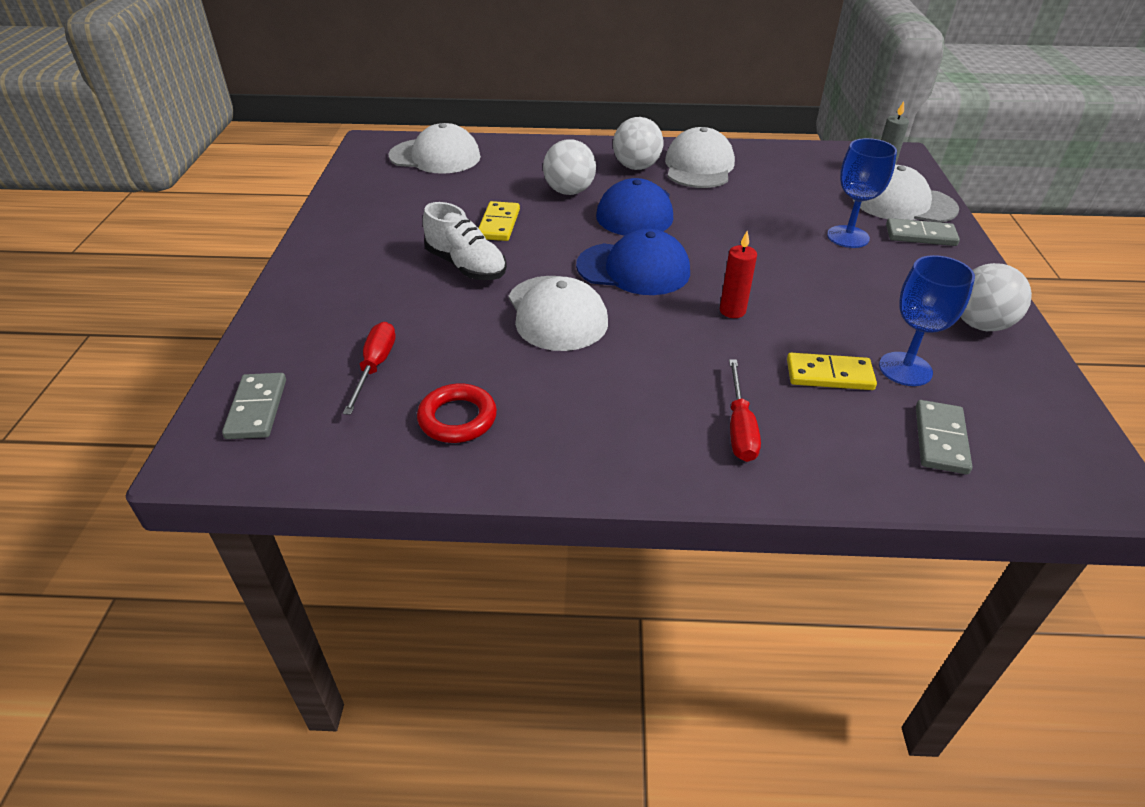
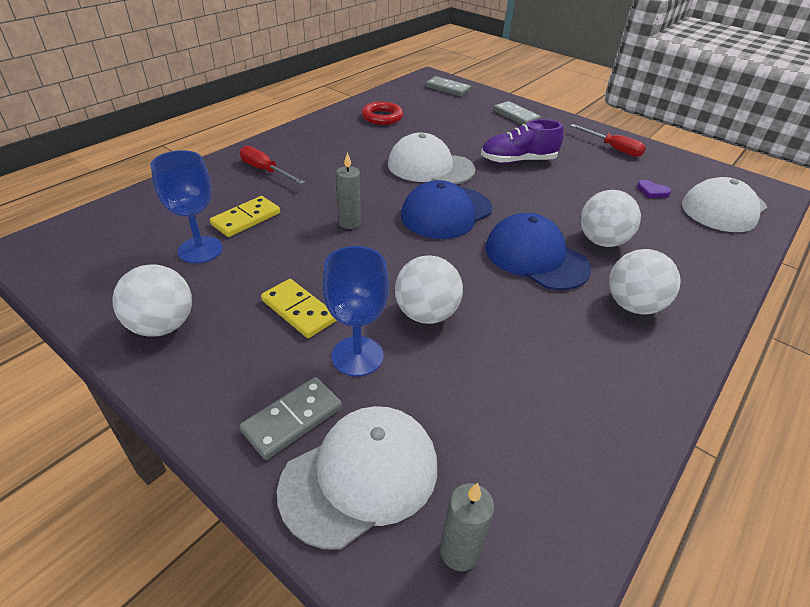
camera: 125 degrees right, 0 degrees up
red screwdriver [343,322,396,415] -> red screwdriver moved to [570,124,646,157]
white shoe [423,202,507,280] -> purple shoe [481,119,564,164]
yellow domino [479,201,520,241] -> yellow domino moved to [261,279,337,338]
white cap [665,127,735,188] -> none
red candle [720,231,757,318] -> grey candle [336,152,361,229]
grey domino [916,400,973,474] -> grey domino moved to [493,101,541,125]
none -> white ball [395,255,463,324]
none -> purple heart [637,180,671,198]

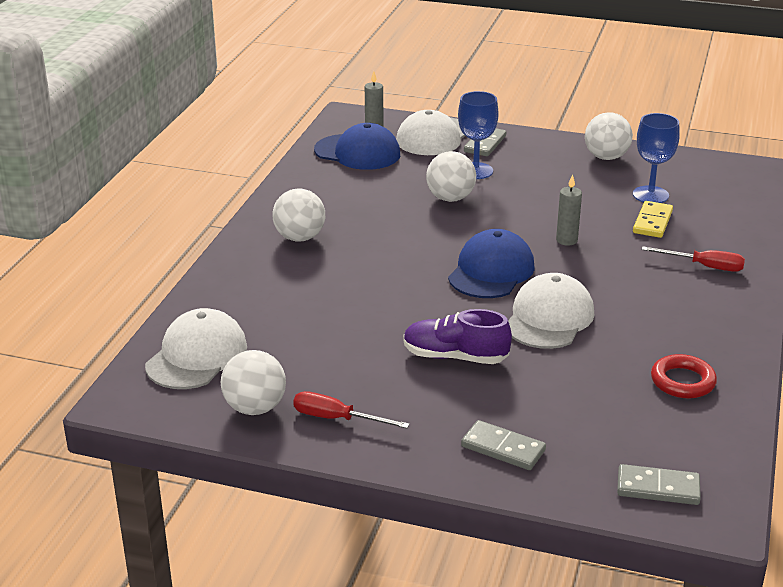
camera: 160 degrees right, 10 degrees down
yellow domino [261,279,337,338] -> none
white cap [388,133,475,184] -> white cap turned 60 degrees counterclockwise [508,273,594,349]
purple shoe [481,119,564,164] -> purple shoe turned 135 degrees counterclockwise [403,309,512,364]
blue cap [486,213,591,290] -> blue cap moved to [314,123,400,170]
white ball [580,190,641,247] -> white ball moved to [221,350,286,415]
purple heart [637,180,671,198] -> none

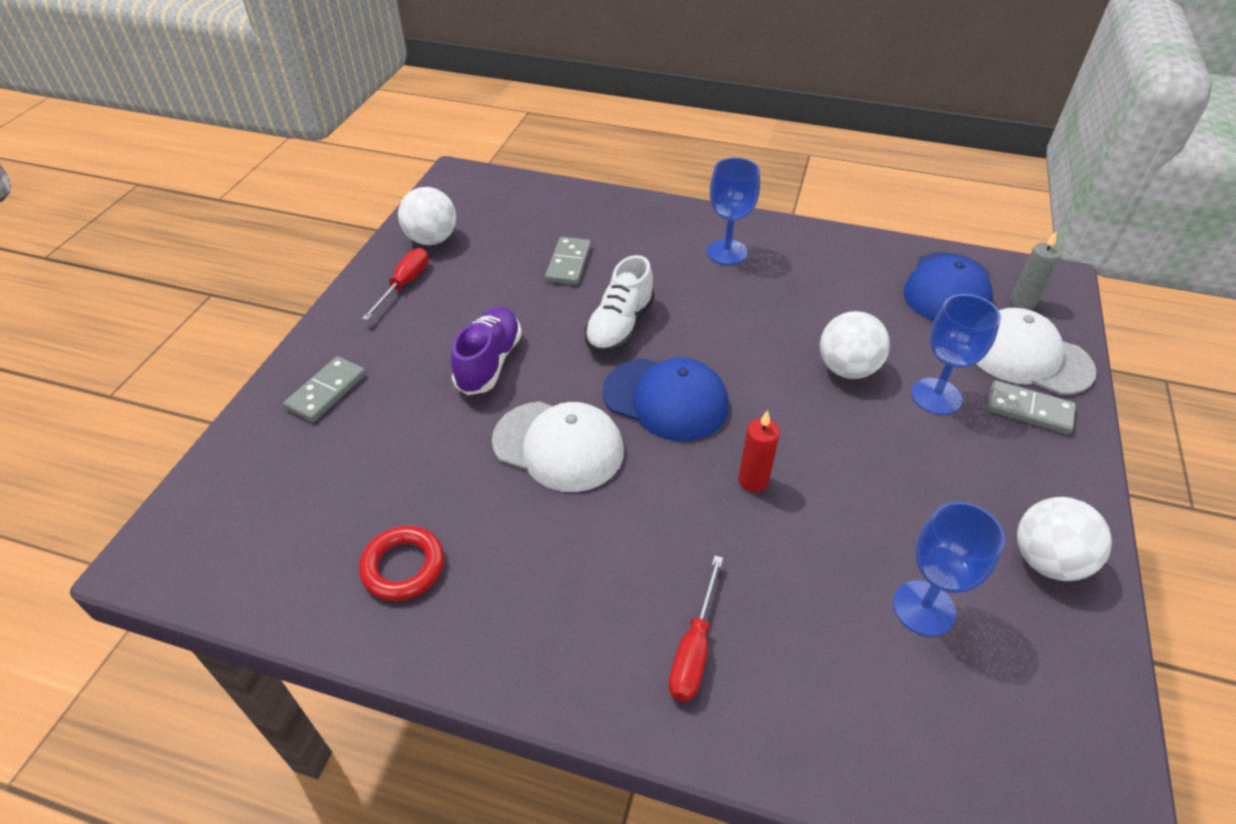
camera: 90 degrees right, 15 degrees up
white cap [145,308,247,389] -> none
white ball [272,189,325,242] -> blue goblet [707,158,760,265]
grey candle [556,174,582,246] -> red candle [738,410,780,492]
grey domino [617,464,701,505] -> grey domino moved to [545,237,591,285]
yellow domino [633,201,673,238] -> none
none -> white shoe [584,255,655,354]

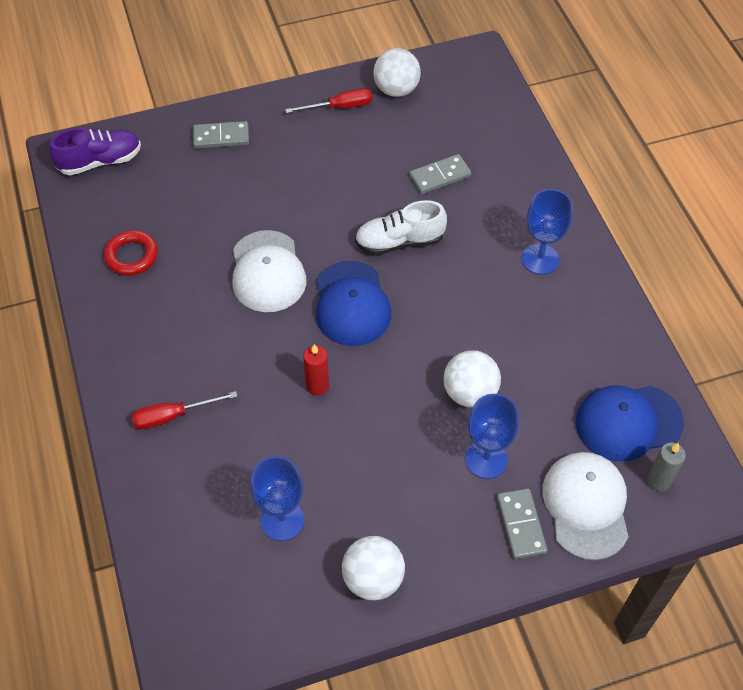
camera: 55 degrees right, 10 degrees up
purple shoe [451,307,522,395] -> purple shoe moved to [49,128,141,175]

